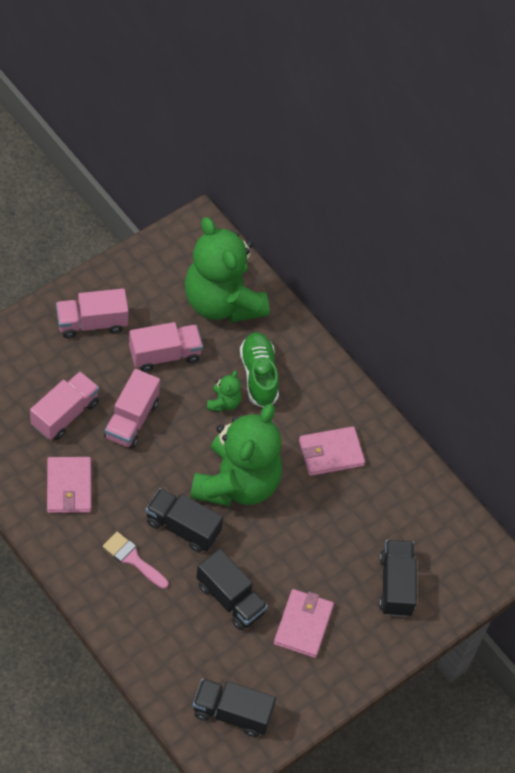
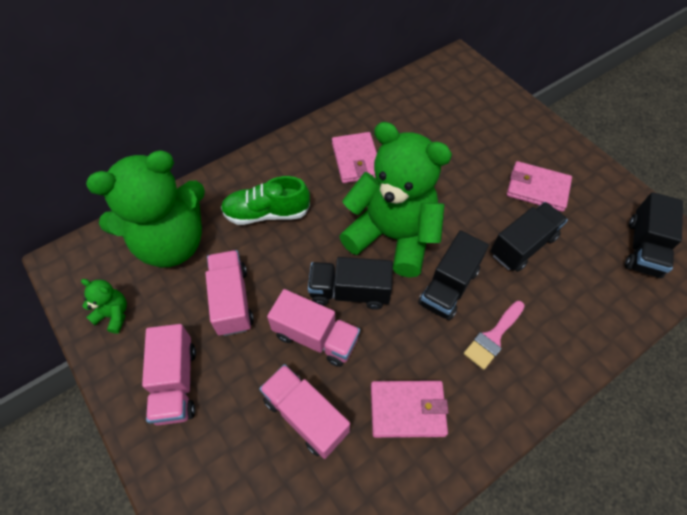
camera: 80 degrees left, 0 degrees up
green teddy bear [207,370,242,412] -> green teddy bear moved to [81,279,127,334]
black truck [379,540,417,617] -> black truck moved to [308,257,393,310]

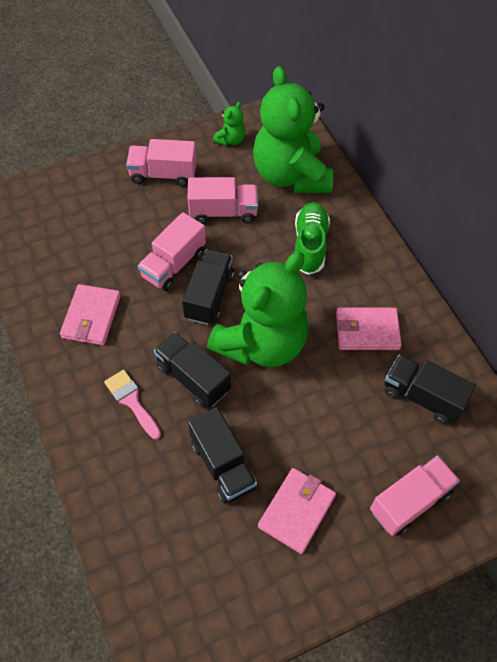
camera: 100 degrees right, 0 degrees up
pink truck [259,364,350,459] -> pink truck moved to [370,455,460,536]
black truck [625,192,683,278] -> black truck moved to [385,355,476,424]

